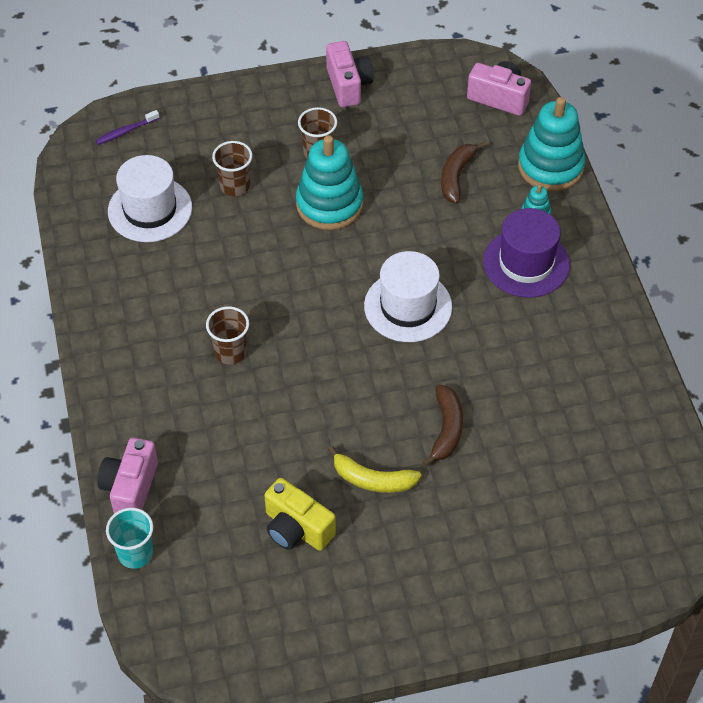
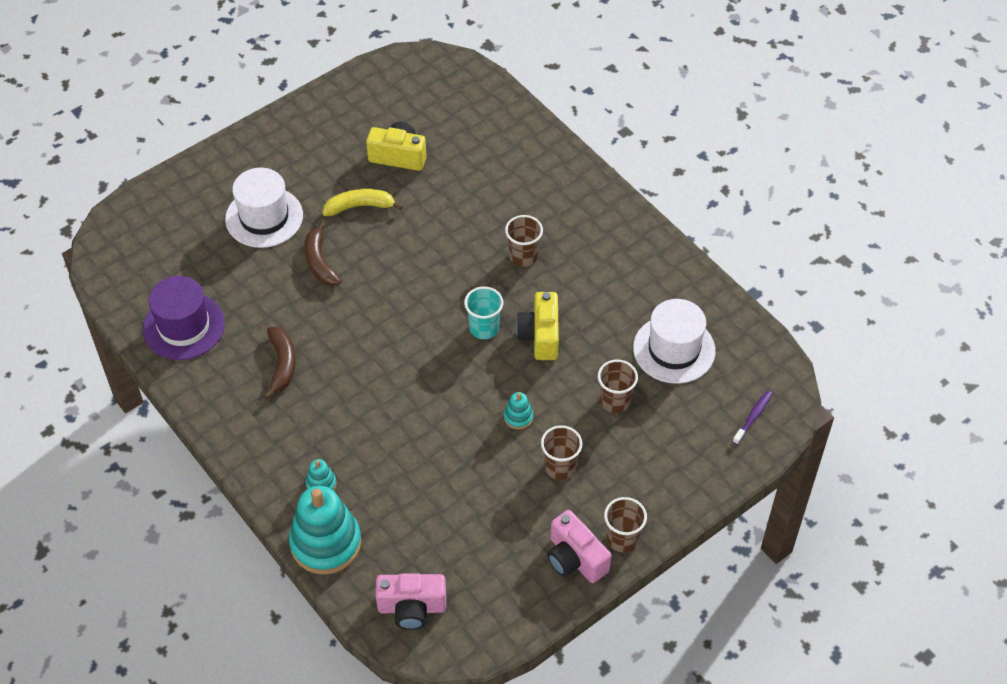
camera: 155 degrees right, 0 degrees up
pink camera [97,438,158,513] -> none
turquoise cup [106,508,153,569] -> turquoise cup moved to [464,287,503,339]
turquoise stacking toy [296,135,363,230] -> turquoise stacking toy [504,392,533,429], size x0.44
white hat [364,251,452,342] -> white hat moved to [225,168,303,248]
brown banana [441,141,487,204] -> brown banana moved to [264,327,296,399]
purple hat [483,208,570,298] -> purple hat moved to [143,276,225,360]
none -> yellow camera [516,292,559,360]
none -> brown cup [604,497,647,553]

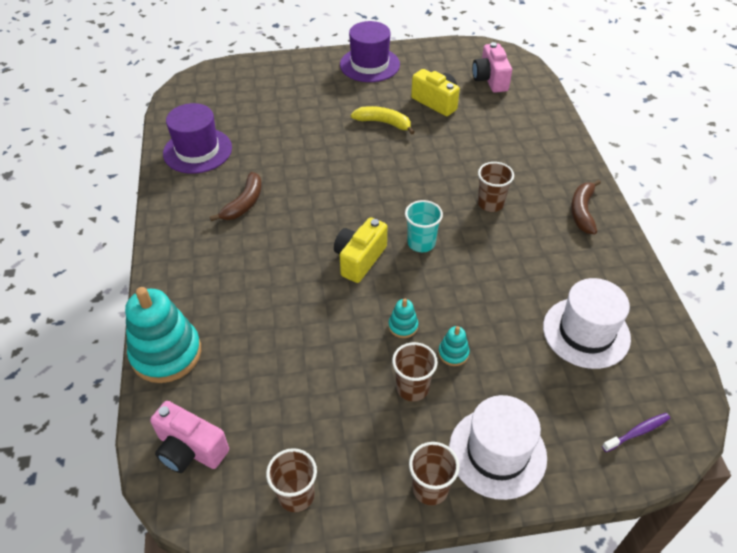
camera: 30 degrees right, 5 degrees down
white hat [225,168,303,248] -> white hat moved to [449,395,547,500]
brown banana [304,221,341,286] -> brown banana moved to [571,179,601,234]
turquoise stacking toy [306,459,336,491] -> turquoise stacking toy moved to [438,326,470,366]
yellow camera [516,292,559,360] -> yellow camera moved to [334,217,387,283]
pink camera [547,510,612,583] -> pink camera moved to [472,42,512,93]
brown cup [598,360,638,413] -> brown cup moved to [266,448,317,512]
none -> purple hat [340,21,400,82]

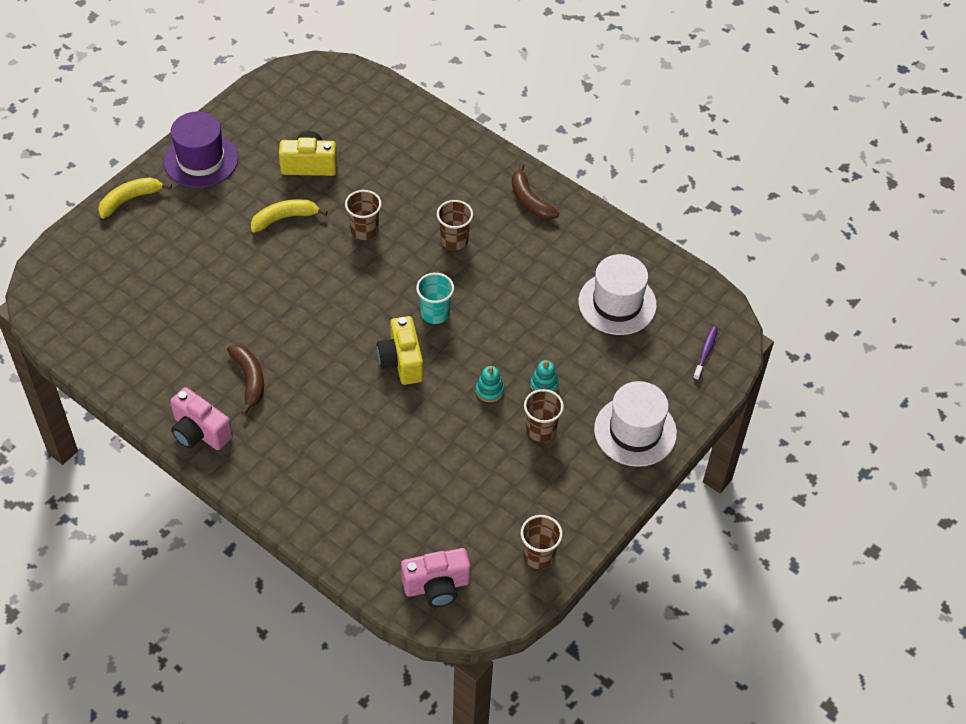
camera: 45 degrees left, 5 degrees up
turquoise stacking toy [125,287,201,383] -> none
purple hat [163,103,232,174] -> none
brown cup [409,442,459,505] -> brown cup moved to [345,190,382,240]
pink camera [472,42,512,93] -> pink camera moved to [170,387,233,450]
none -> yellow banana [98,177,172,219]

